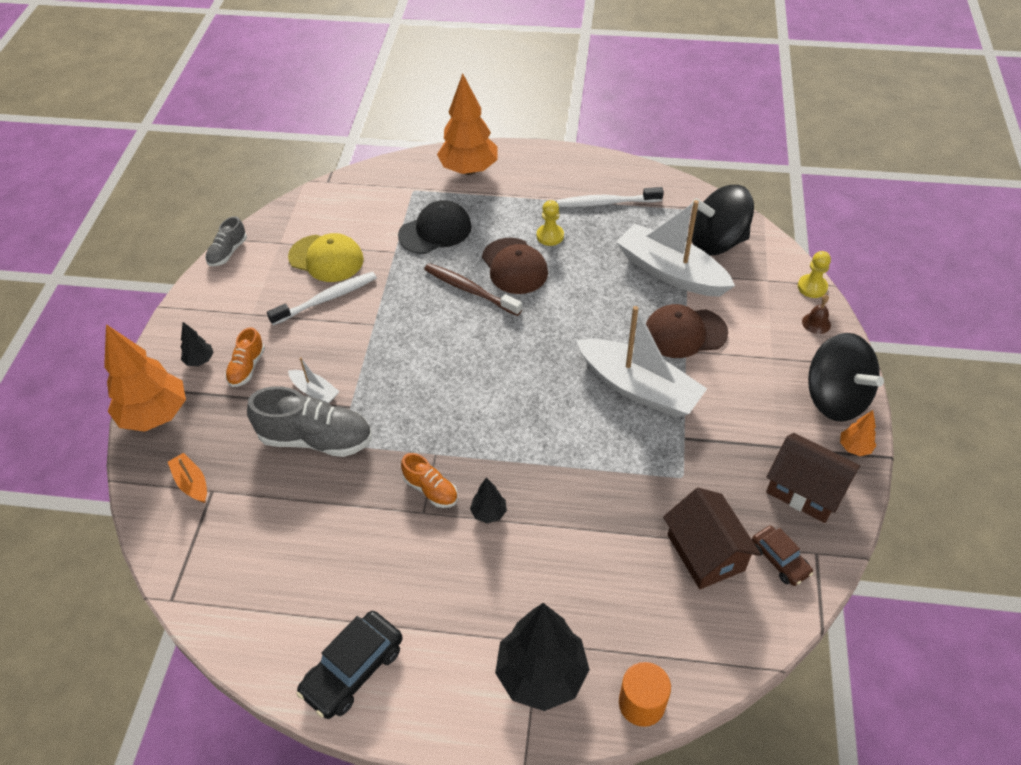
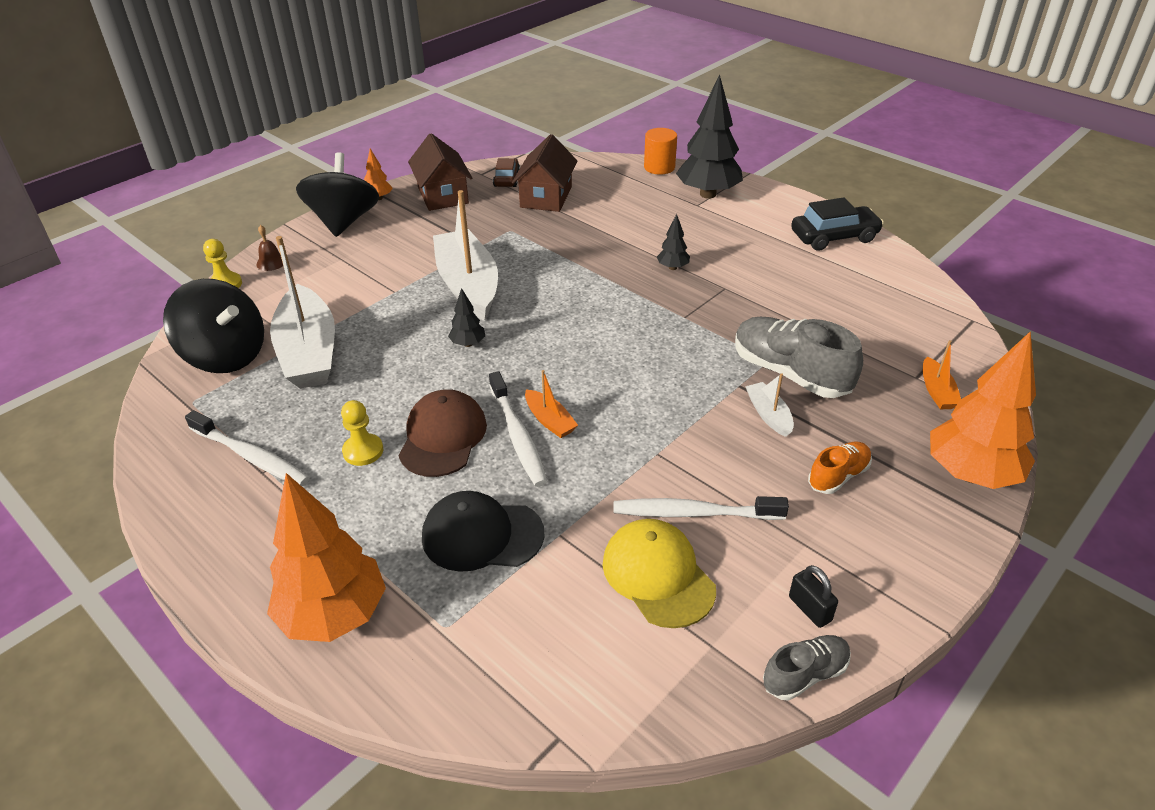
camera: 145 degrees left, 10 degrees down
black tree [181,322,214,366] -> black tree moved to [448,288,485,347]
orange shoe [401,453,458,508] -> none
brown toothbrush [424,263,522,316] -> white toothbrush [489,371,548,487]
brown cap [646,304,728,358] -> none
none -> orange boat [525,370,578,438]
none -> black padlock [789,565,838,628]

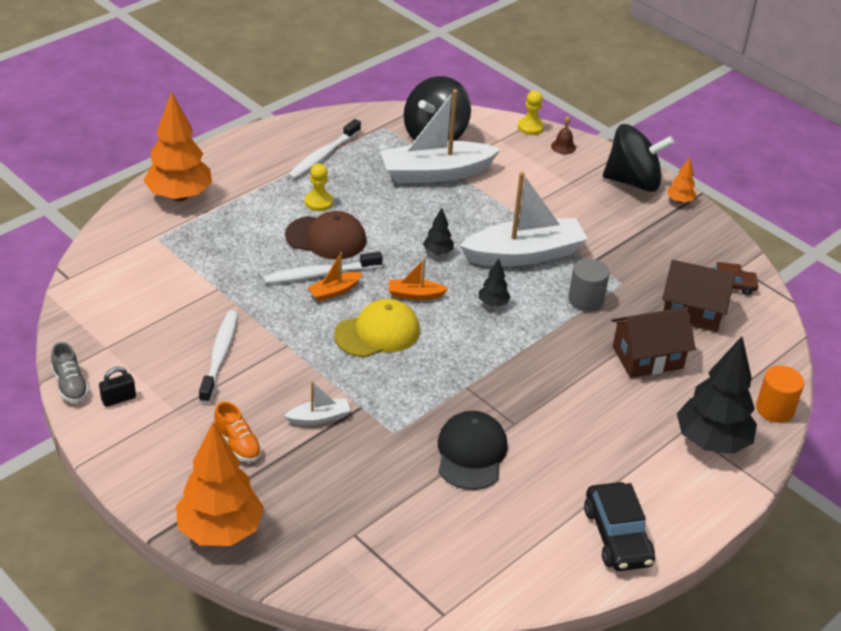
camera: 90 degrees right, 0 degrees up
brown house [408,133,472,211] -> brown house moved to [612,307,695,378]
black cap [422,491,545,572] -> black cap moved to [438,411,508,490]
yellow cap [602,519,716,628] -> yellow cap moved to [334,299,420,358]
black tree [657,214,690,270] -> black tree moved to [479,258,511,307]
grey shoe [735,317,863,398] -> none
orange boat [923,340,961,409] -> orange boat moved to [388,258,448,300]
none -> grey cylinder [568,259,609,312]

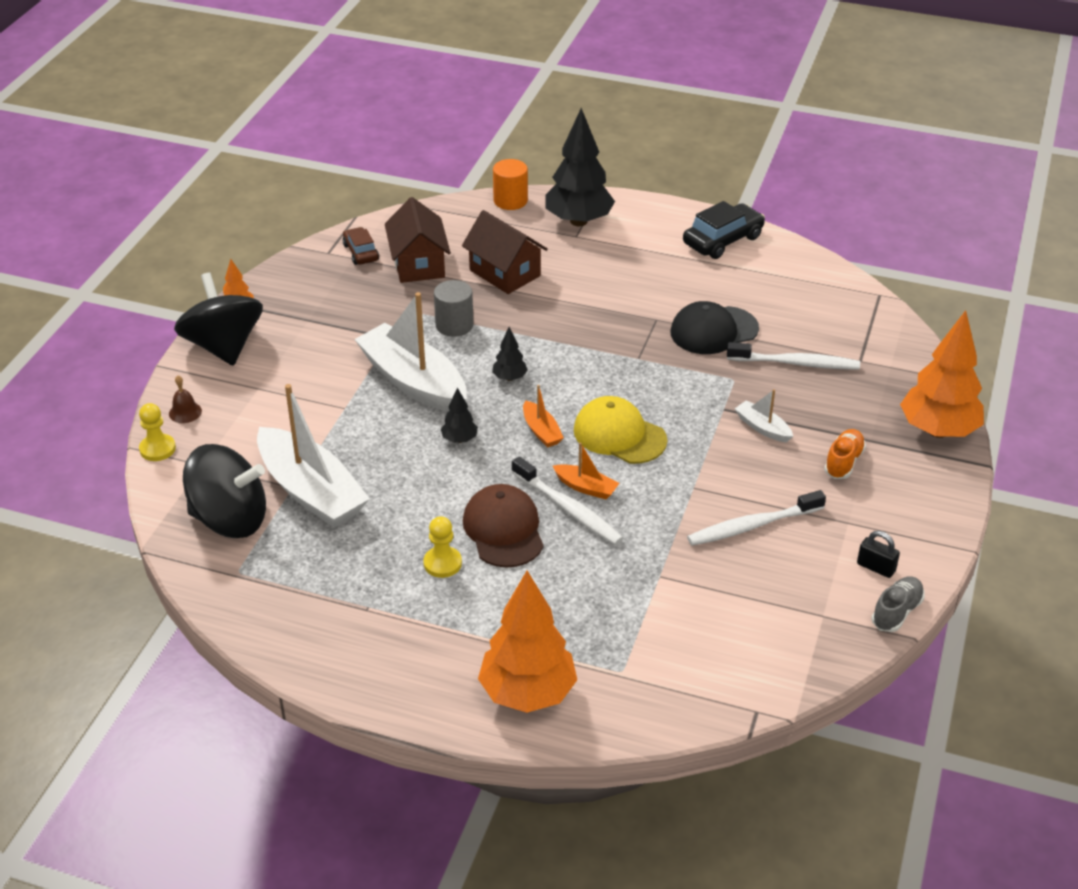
camera: 115 degrees left, 0 degrees up
white toothbrush [287,119,361,180] -> white toothbrush moved to [727,342,860,370]

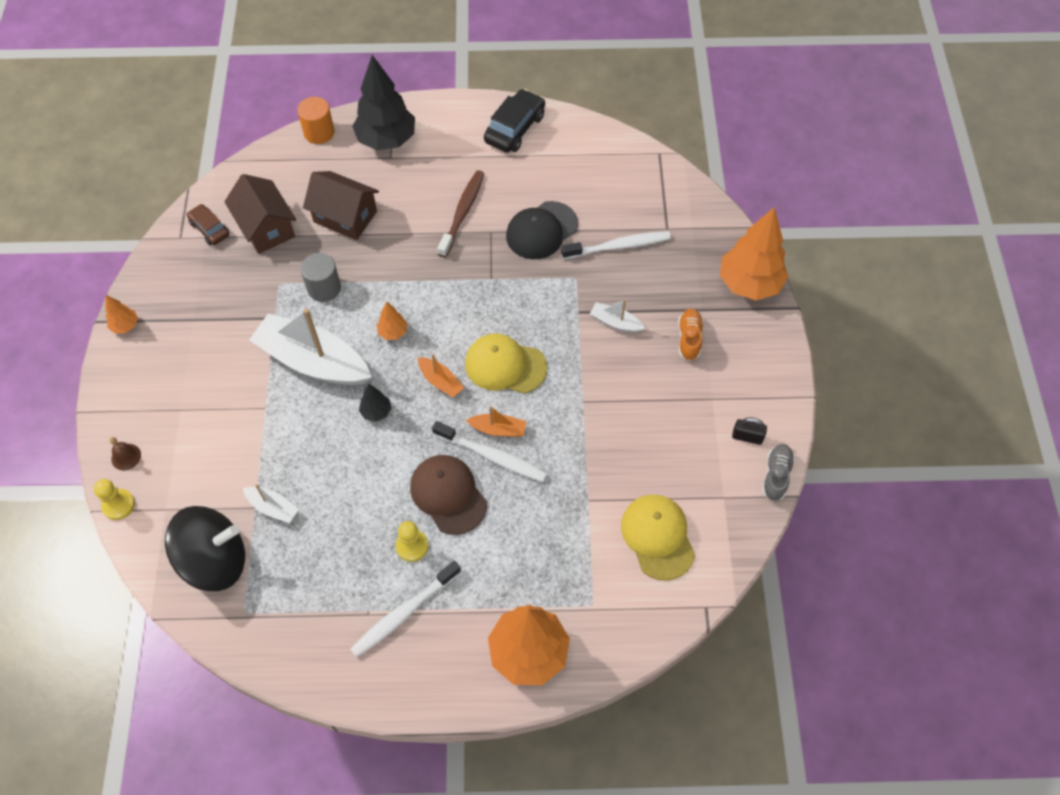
camera: 20 degrees left, 20 degrees up
black spinning top [174,273,263,365] -> none
white boat [257,384,370,528] -> white boat [243,484,299,523], size x0.45
black tree [492,327,528,381] -> orange tree [376,301,408,340]
white toothbrush [687,490,826,546] -> white toothbrush moved to [350,561,461,657]
none -> brown toothbrush [437,170,484,257]
none -> yellow cap [621,495,695,581]

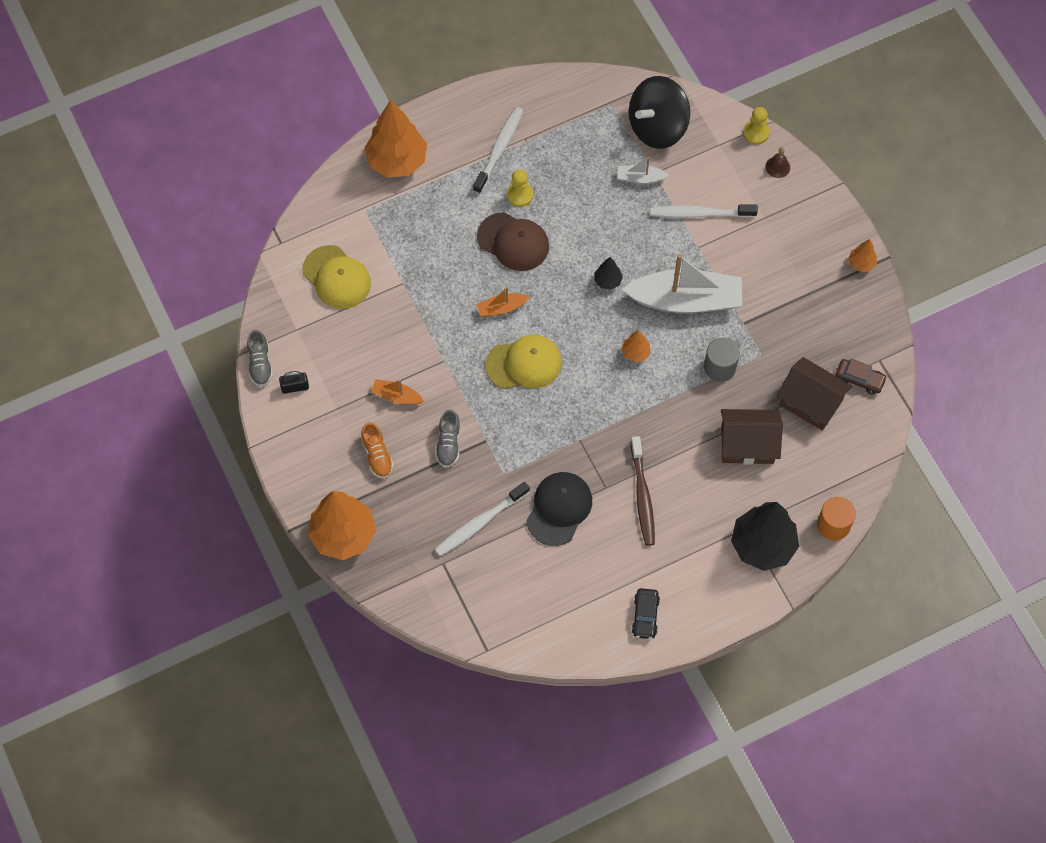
camera: 155 degrees right, 5 degrees up
orange boat [418,354,464,398] -> orange boat moved to [371,379,424,405]
white toothbrush [432,421,548,482] -> white toothbrush moved to [650,204,758,218]
black car [484,89,545,153] -> black car [632,588,660,639], size x0.62
white boat [590,299,645,333] -> grey shoe [435,409,460,468]

